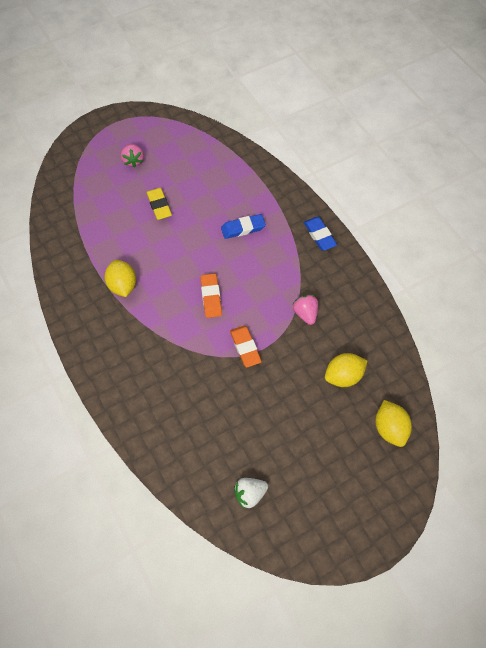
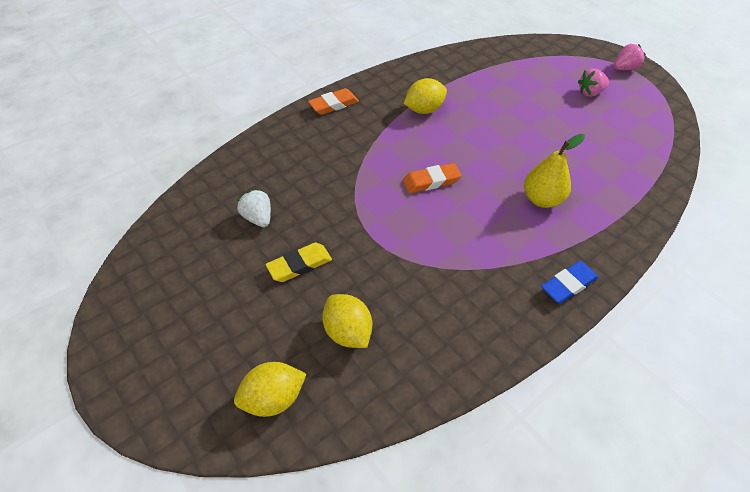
camera: 80 degrees right, 10 degrees down
yellow eraser [146,188,172,220] -> yellow eraser moved to [266,243,332,282]
blue eraser [221,214,266,239] -> yellow pear [524,134,585,208]
orange eraser [230,326,262,367] -> orange eraser moved to [308,88,359,115]
white strawberry [234,478,268,508] -> white strawberry moved to [237,189,271,227]
pink strawberry [293,295,318,325] -> pink strawberry moved to [614,44,646,70]

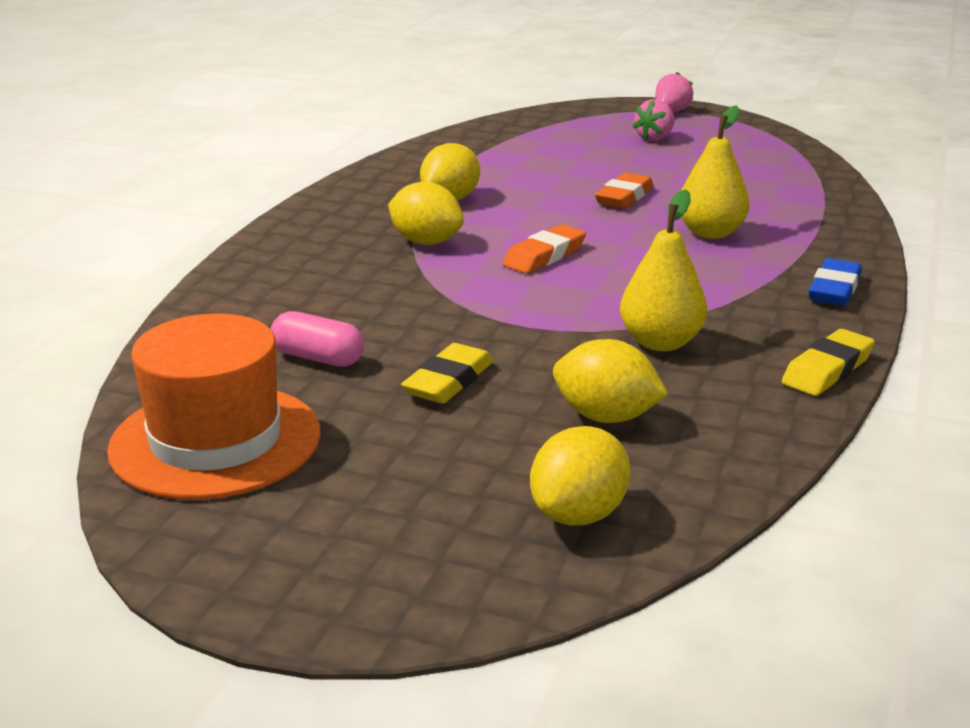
camera: 30 degrees left, 25 degrees down
white strawberry [237,189,271,227] -> pink capsule [271,311,364,367]
orange eraser [308,88,359,115] -> orange eraser moved to [595,173,654,209]
none -> orange hat [107,313,321,500]
none -> yellow lemon [388,182,464,245]
none -> yellow pear [620,189,707,351]
none -> yellow eraser [782,329,875,396]

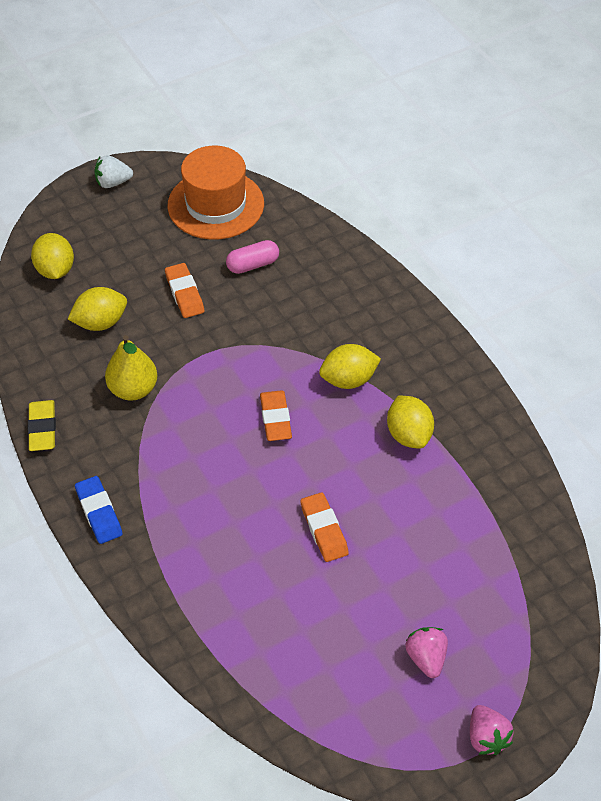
camera: 130 degrees right, 25 degrees up
yellow eraser [401,343,494,404] -> orange eraser [165,263,204,318]
yellow pear [681,105,750,239] -> none
none -> white strawberry [94,155,133,188]

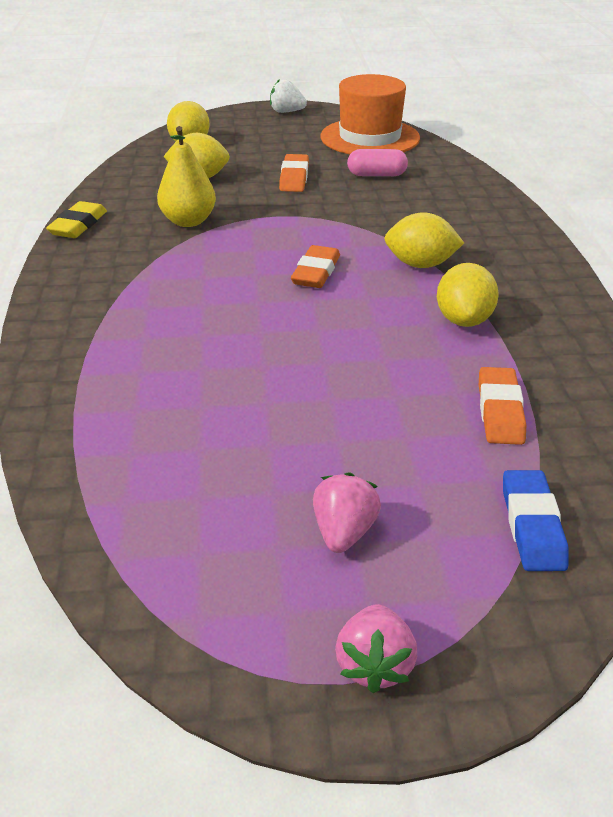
camera: 25 degrees right, 15 degrees down
blue eraser [75,476,122,544] -> blue eraser moved to [503,470,569,571]
orange eraser [300,492,349,562] -> orange eraser moved to [479,367,526,445]

